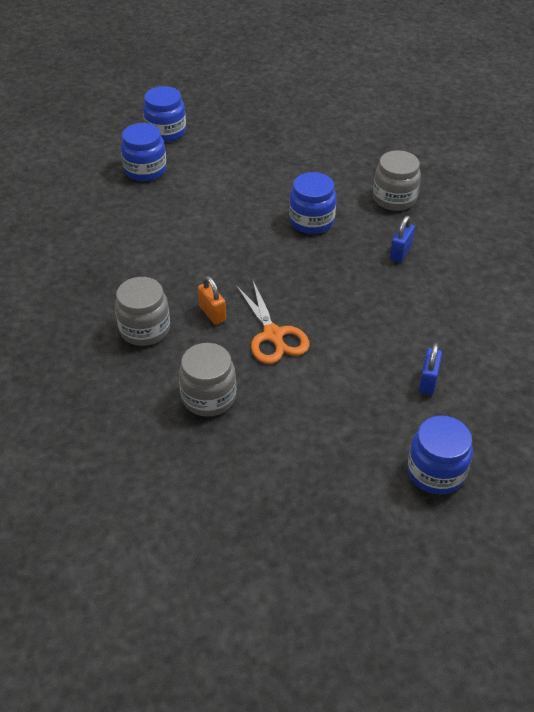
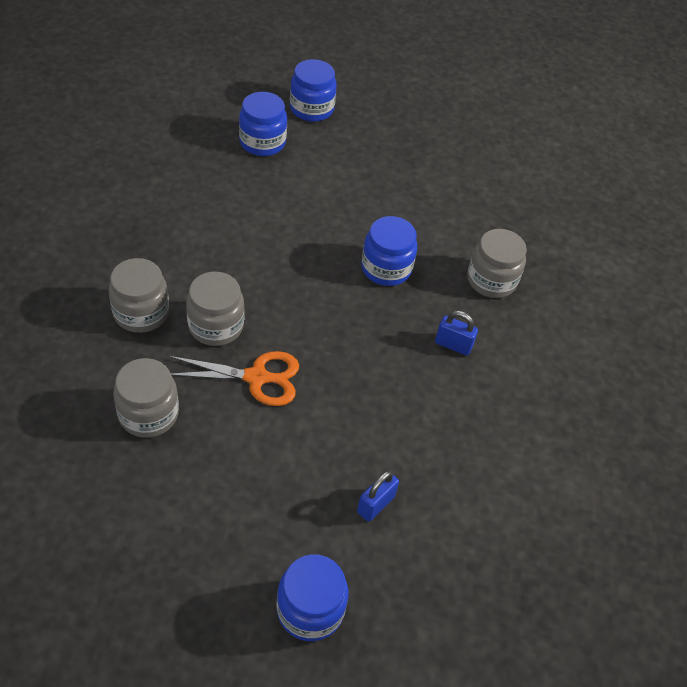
camera: 20 degrees right, 5 degrees up
orange padlock [198,276,226,325] -> grey jar [186,272,244,346]
orange scissors [236,281,310,364] -> orange scissors turned 90 degrees counterclockwise [169,351,299,406]
blue padlock [390,216,415,263] -> blue padlock turned 60 degrees clockwise [435,311,478,356]

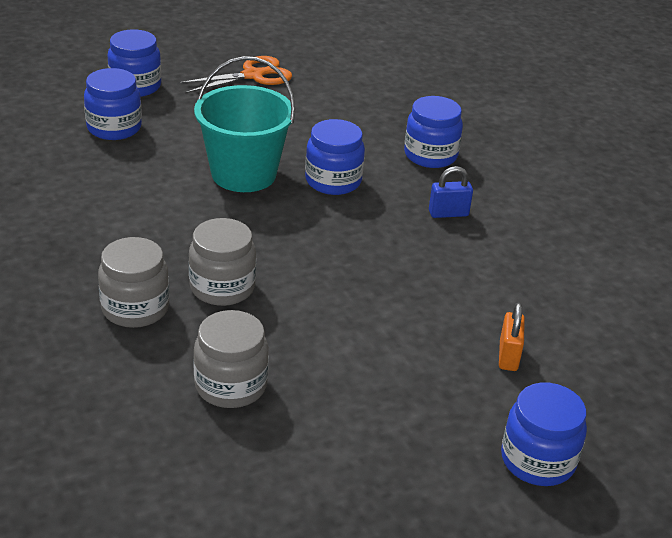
camera: 30 degrees left, 15 degrees down
orange scissors [169,351,299,406] -> orange scissors moved to [177,56,292,94]
blue padlock [357,471,399,522] -> orange padlock [499,302,525,371]
grey jar [467,229,527,298] -> blue jar [404,96,463,168]
none -> turquoise bucket [194,56,295,192]

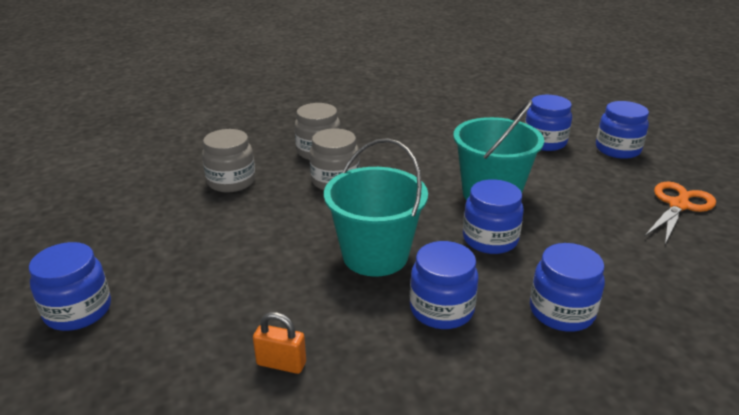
camera: 100 degrees right, 5 degrees down
orange scissors [177,56,292,94] -> orange scissors turned 120 degrees counterclockwise [644,182,716,244]
blue padlock [429,166,473,218] -> blue jar [410,241,479,329]
orange padlock [499,302,525,371] -> orange padlock moved to [253,312,306,374]
none -> turquoise bucket [324,138,428,276]

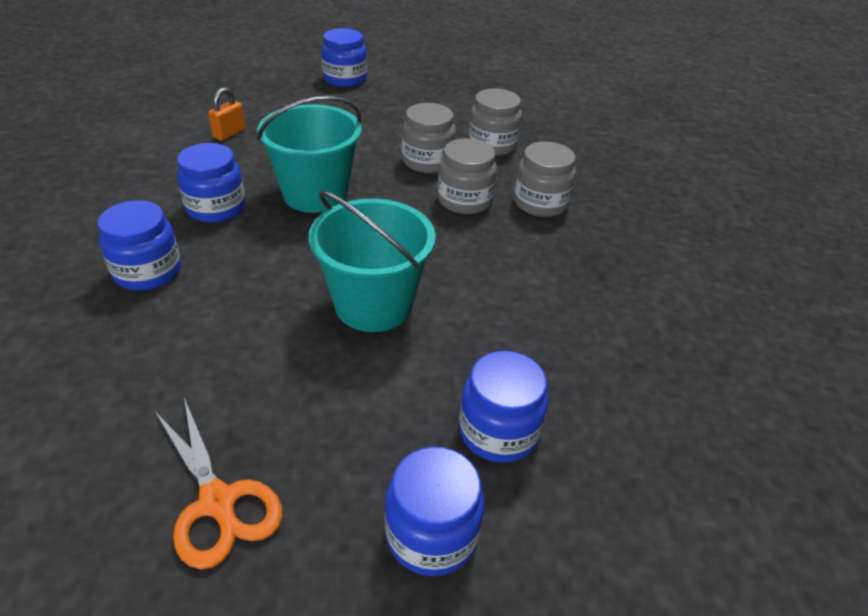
camera: 105 degrees right, 10 degrees up
blue jar [463,179,524,254] -> none
none -> grey jar [402,103,456,173]

